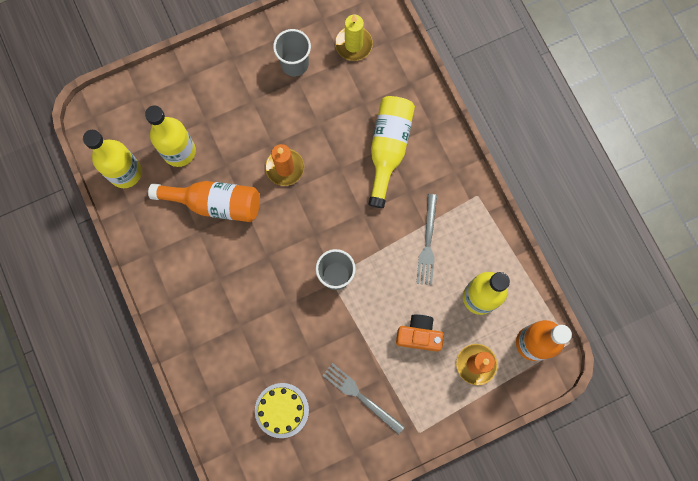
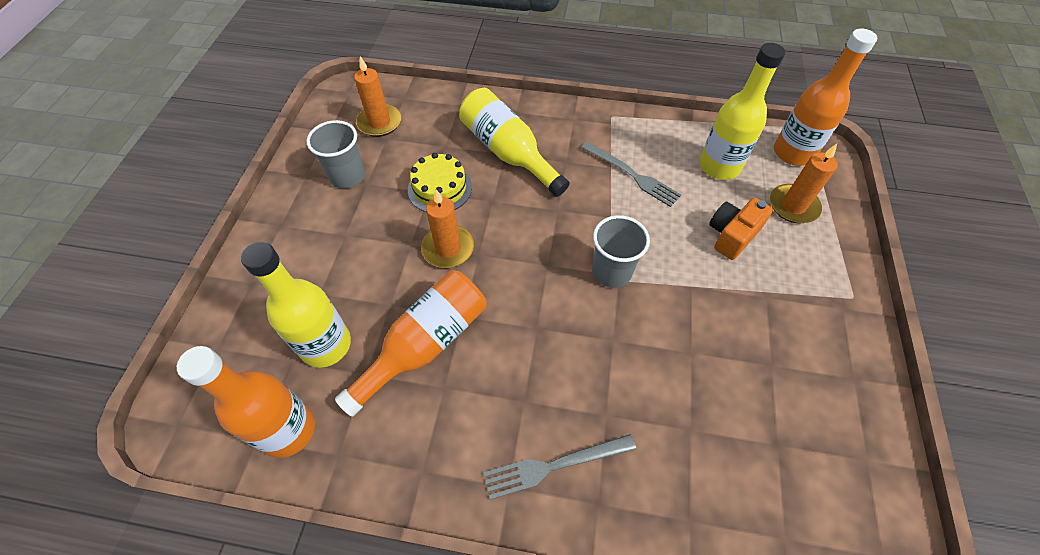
camera: 55 degrees left, 20 degrees down
yellow bottle [83,130,142,188] -> orange bottle [177,346,315,458]
yellow cake [255,383,309,438] -> yellow cake moved to [408,153,472,212]
grey fork [322,363,405,434] -> grey fork moved to [483,434,636,500]
yellow candle [335,15,373,61] -> orange candle [354,56,401,137]

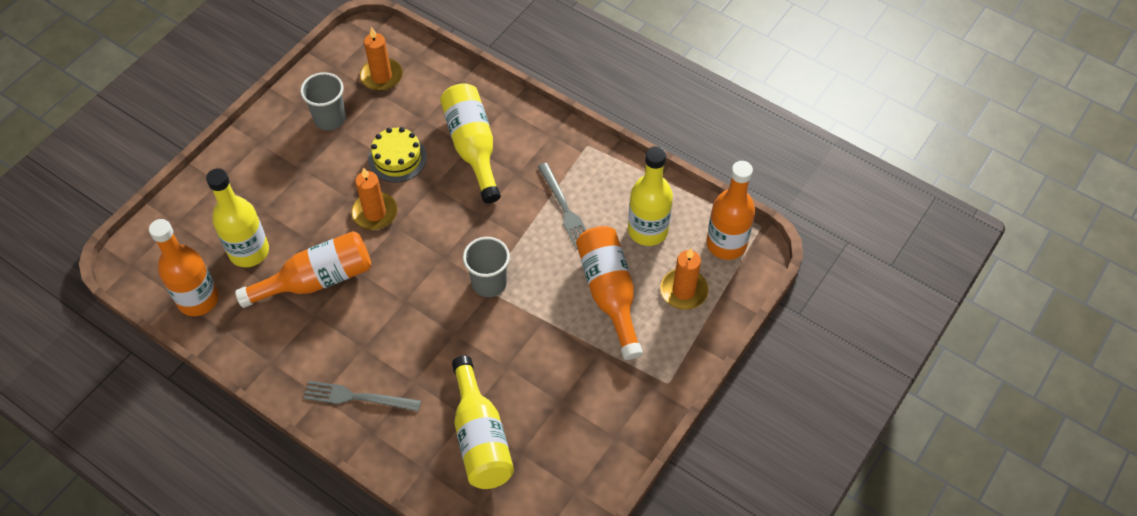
camera: 25 degrees right, 0 degrees up
orange camera [709,198,773,260] -> orange bottle [576,226,643,360]
none -> yellow bottle [452,355,514,489]

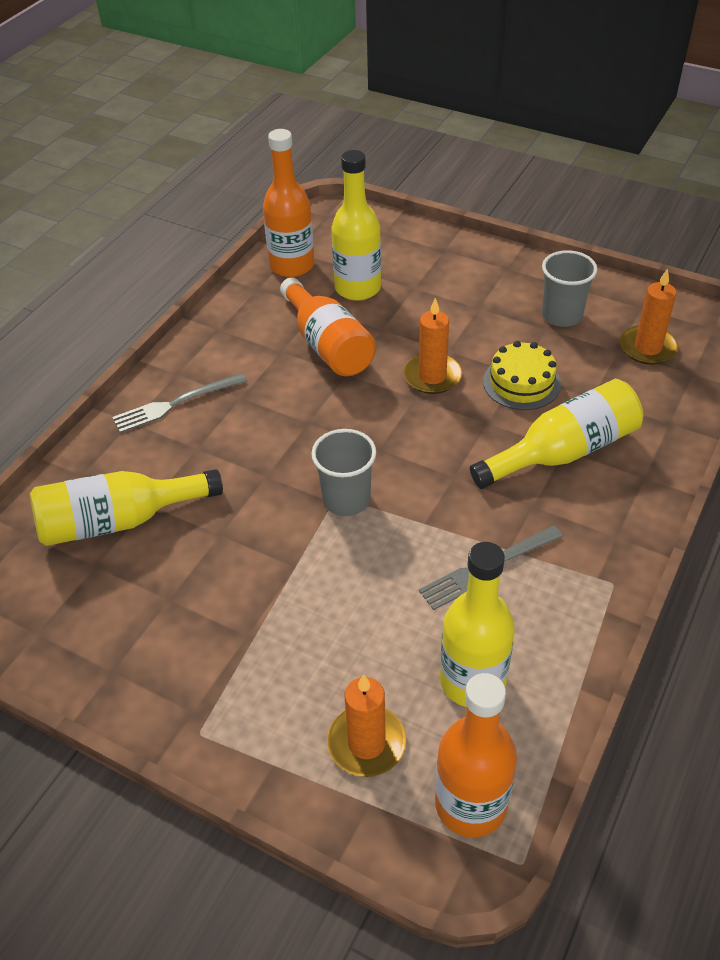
camera: 85 degrees right, 10 degrees down
grey fork [303,381,421,412] -> grey fork turned 120 degrees counterclockwise [112,373,247,433]
orange bottle [576,226,643,360] -> none

